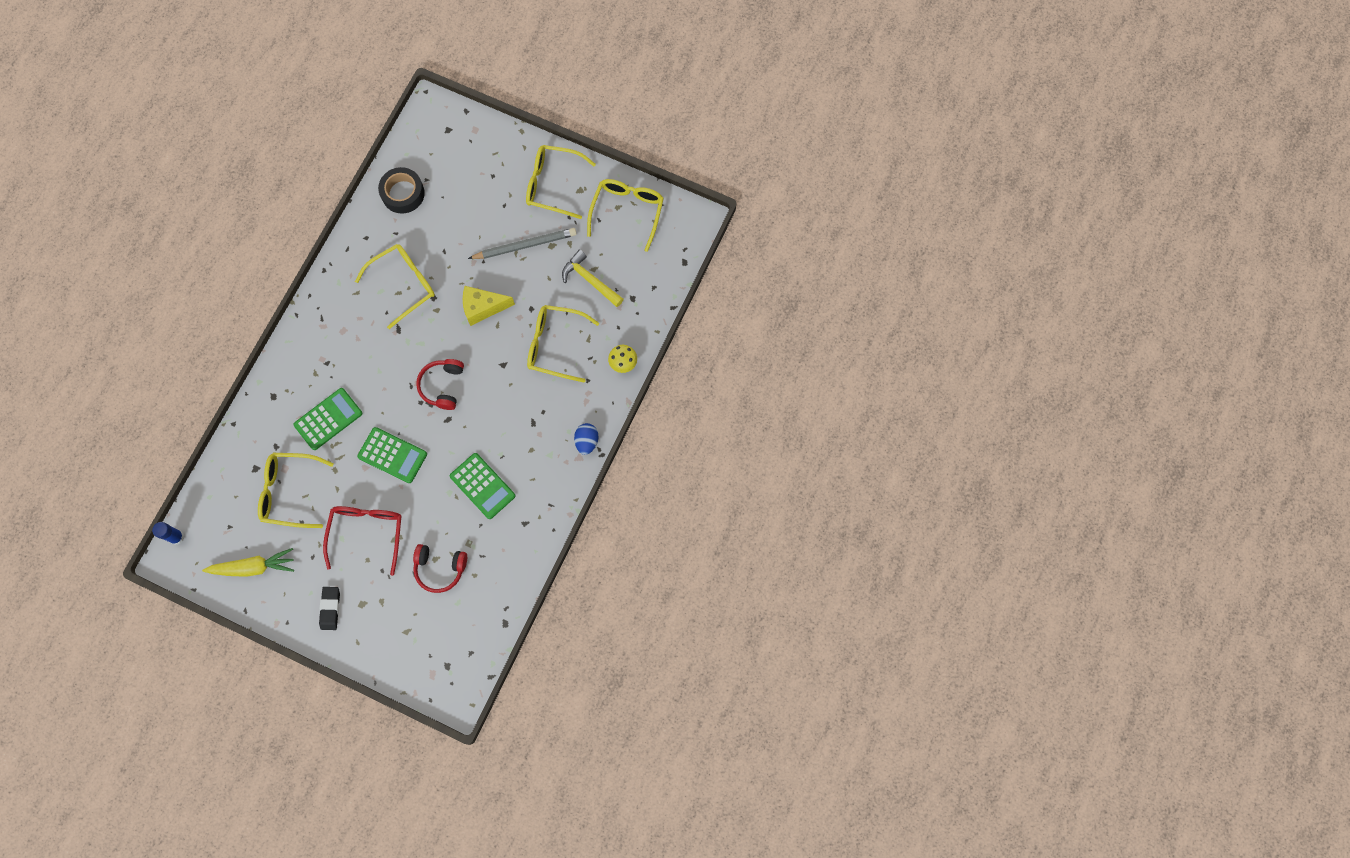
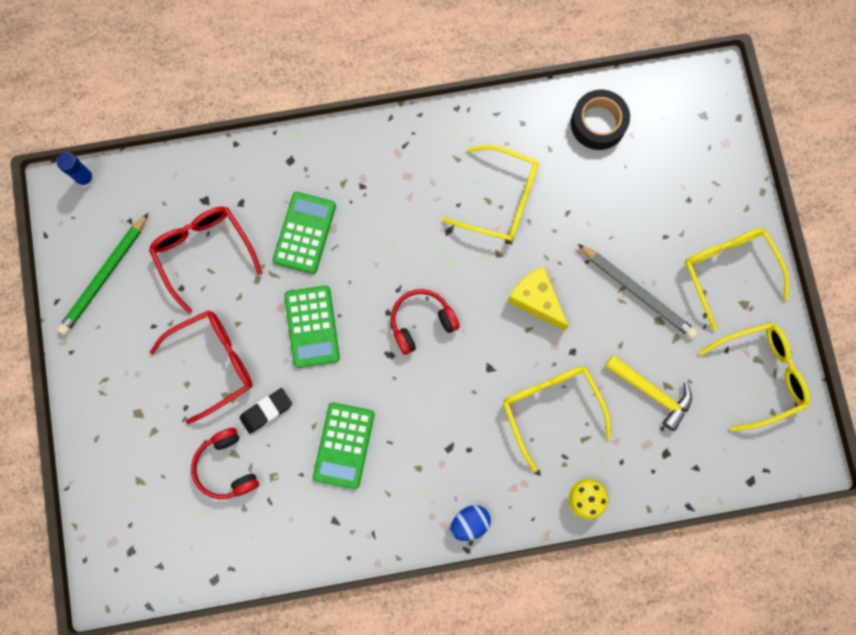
camera: 55 degrees right, 5 degrees up
yellow carrot [202,548,294,577] -> green pencil [57,213,148,335]
yellow glasses [258,453,333,528] -> red glasses [149,207,262,314]
green calculator [293,388,363,450] -> green calculator turned 90 degrees counterclockwise [273,192,336,274]
black eraser [319,587,340,630] -> black eraser moved to [240,388,292,434]
yellow hammer [562,250,623,307] -> yellow hammer turned 120 degrees clockwise [605,355,692,431]

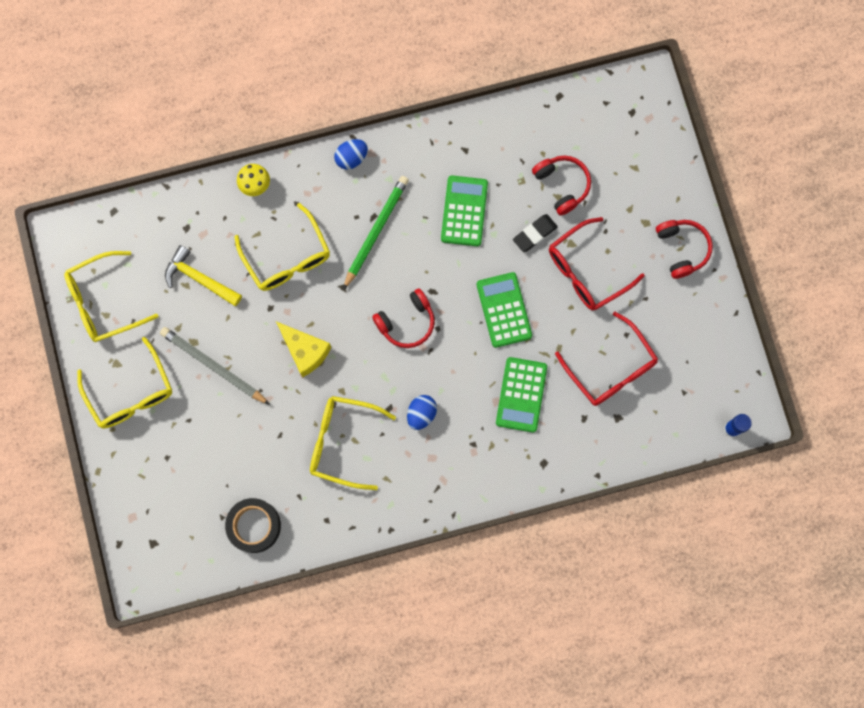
camera: 175 degrees right, 0 degrees up
green pencil [57,213,148,335] -> green pencil moved to [343,176,409,290]
none -> blue egg [407,395,437,430]
none -> red headphones [656,220,713,279]

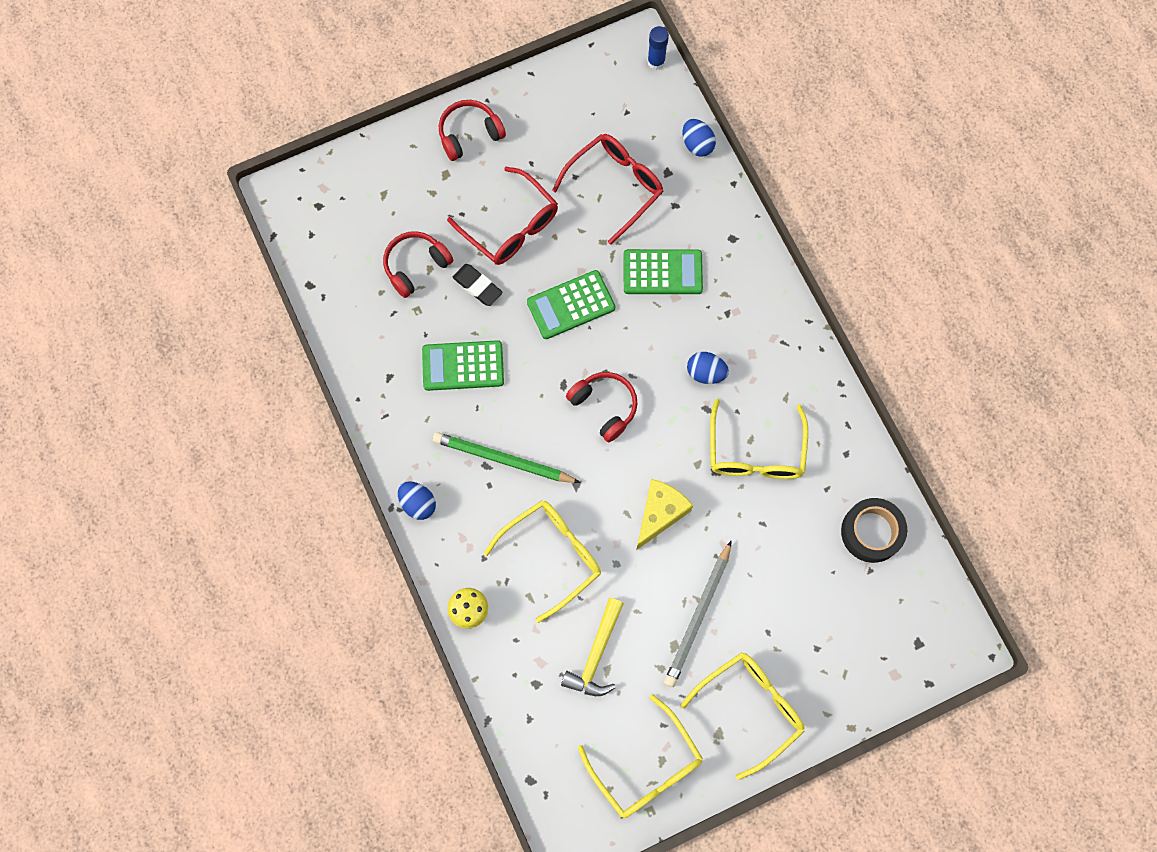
camera: 100 degrees left, 5 degrees down
none -> blue egg [683,119,716,157]

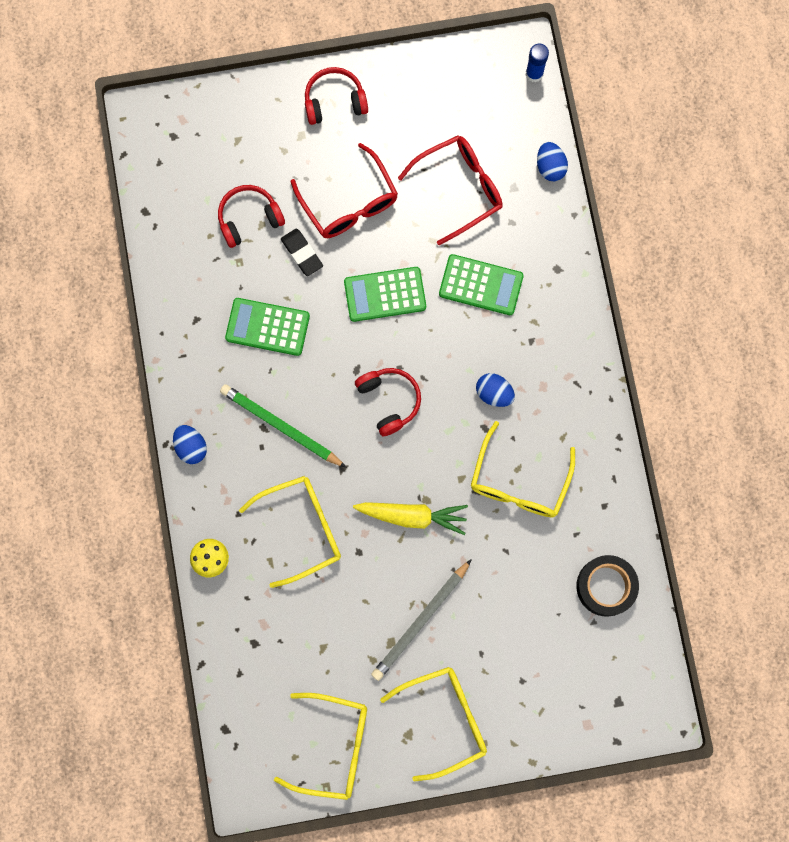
camera: 15 degrees right, 5 degrees up
yellow hammer [561,598,624,696] -> none
yellow glasses [578,694,703,818] -> yellow glasses turned 60 degrees counterclockwise [274,693,367,800]
yellow cheese [636,479,693,550] -> yellow carrot [353,502,468,535]

